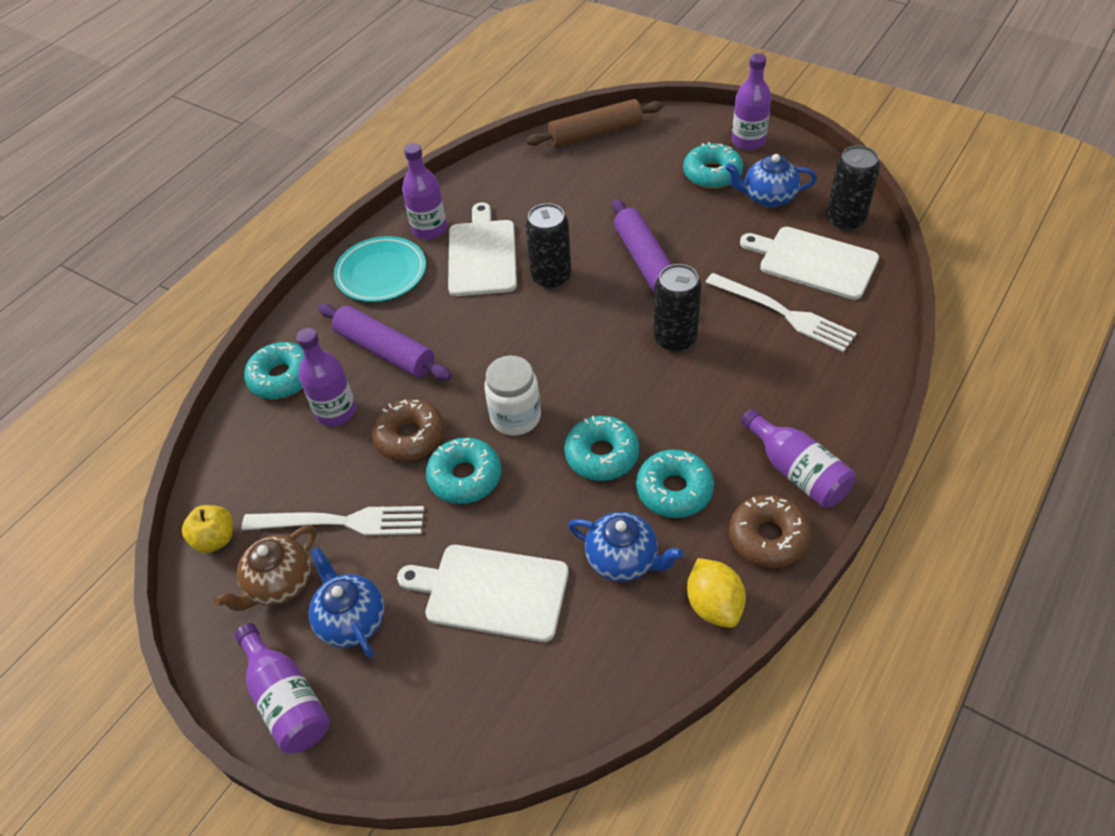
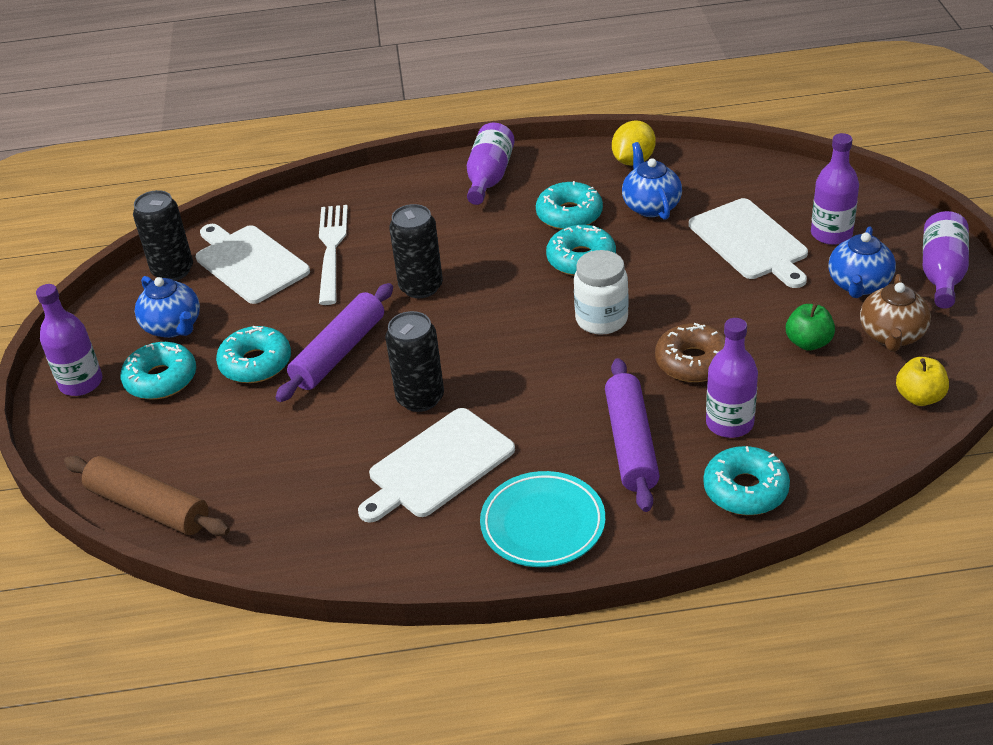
camera: 130 degrees left, 10 degrees down
brown teapot [214,525,316,611] -> brown teapot turned 105 degrees clockwise [860,274,931,352]
white fork [242,506,424,535] -> green apple [786,303,835,351]
purple bottle [402,143,447,240] -> purple bottle moved to [811,133,859,245]
turquoise donut [426,437,501,504] -> turquoise donut moved to [216,326,291,383]
brown donut [729,495,811,568] -> none
white cutting board [740,227,879,300] -> white cutting board turned 150 degrees clockwise [196,224,310,304]

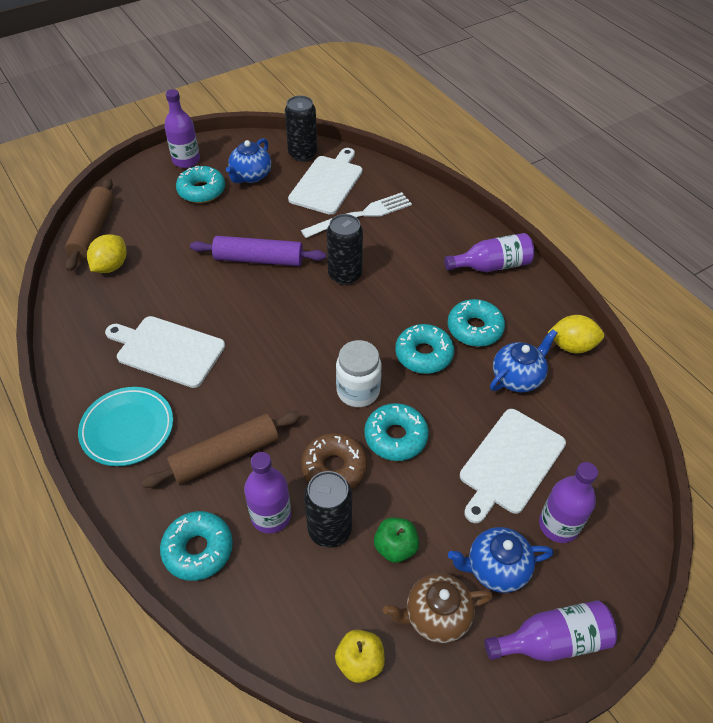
camera: 60 degrees right, 10 degrees up
turquoise donut [216,326,291,383] -> turquoise donut moved to [364,403,429,461]
black can [385,311,444,412] -> black can moved to [304,471,352,548]
purple rolling pin [605,358,660,512] -> brown rolling pin [141,411,301,488]
none -> yellow lemon [87,234,127,273]

